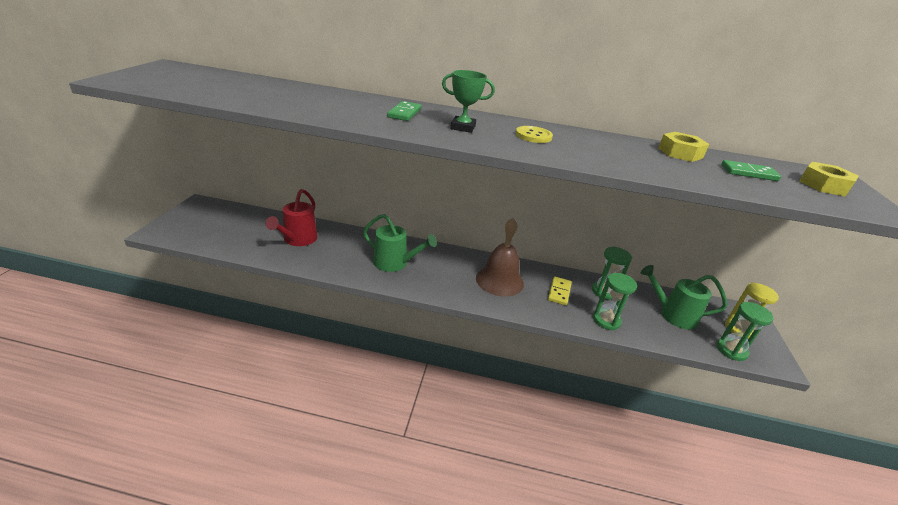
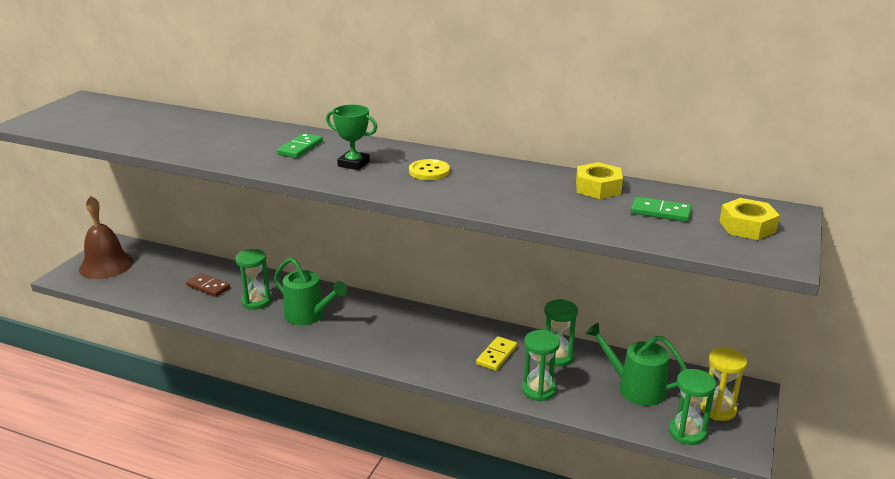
camera: 15 degrees right, 5 degrees down
red watering can [265,189,317,246] -> brown domino [186,273,230,297]
brown bell [476,218,524,297] -> brown bell moved to [79,196,134,279]
none -> green hourglass [235,249,271,310]

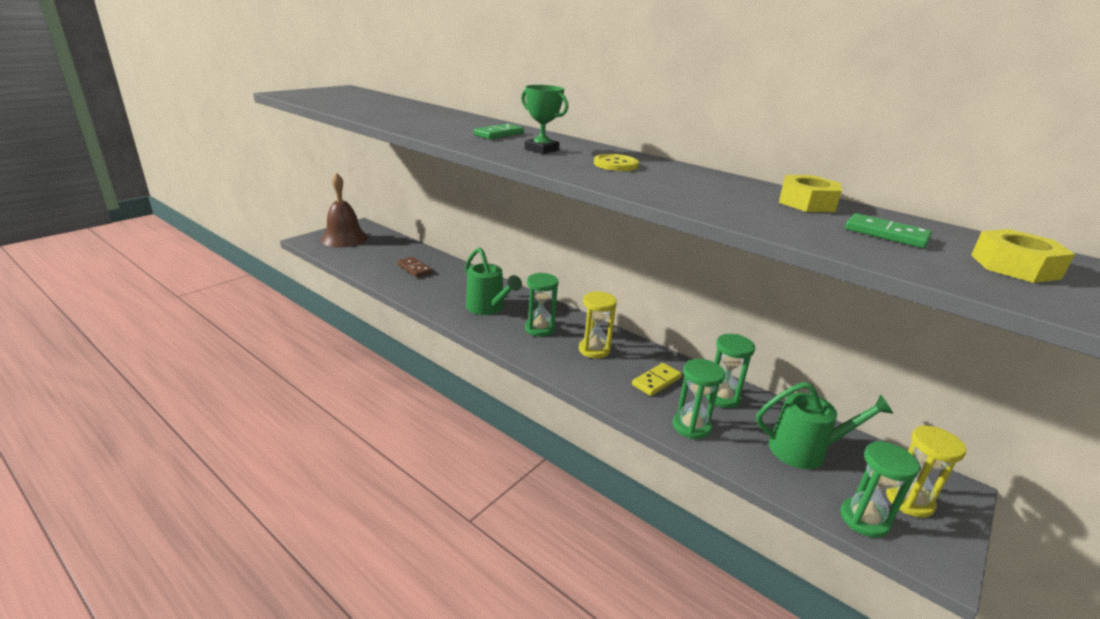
camera: 15 degrees right, 0 degrees up
green hourglass [235,249,271,310] -> green hourglass moved to [525,273,559,337]
green watering can [585,322,687,406] -> green watering can turned 135 degrees clockwise [756,382,893,469]
none -> yellow hourglass [579,291,617,359]

